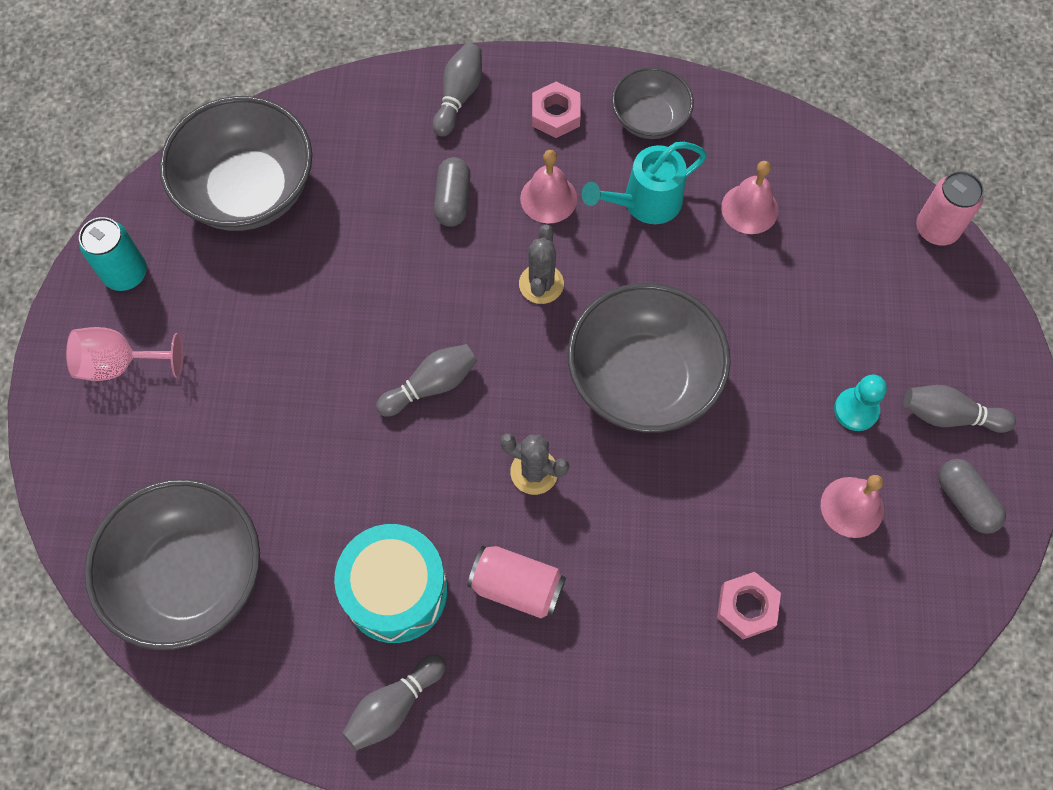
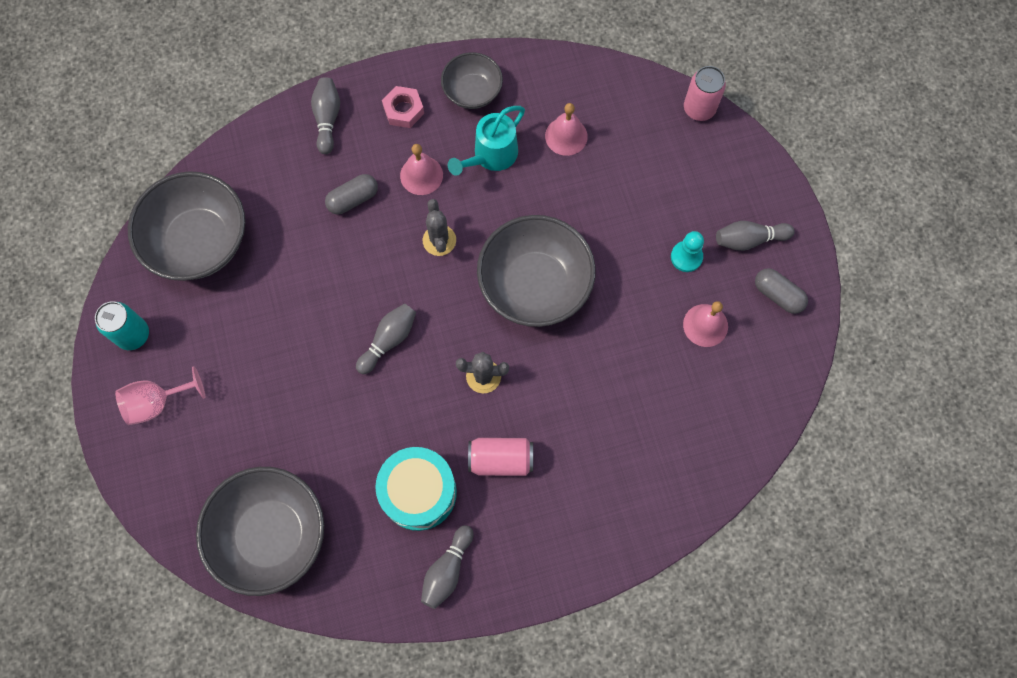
camera: 20 degrees left, 5 degrees up
grey capsule [434,157,470,227] -> grey capsule turned 75 degrees clockwise [325,174,378,214]
pink nut [717,572,781,639] -> none

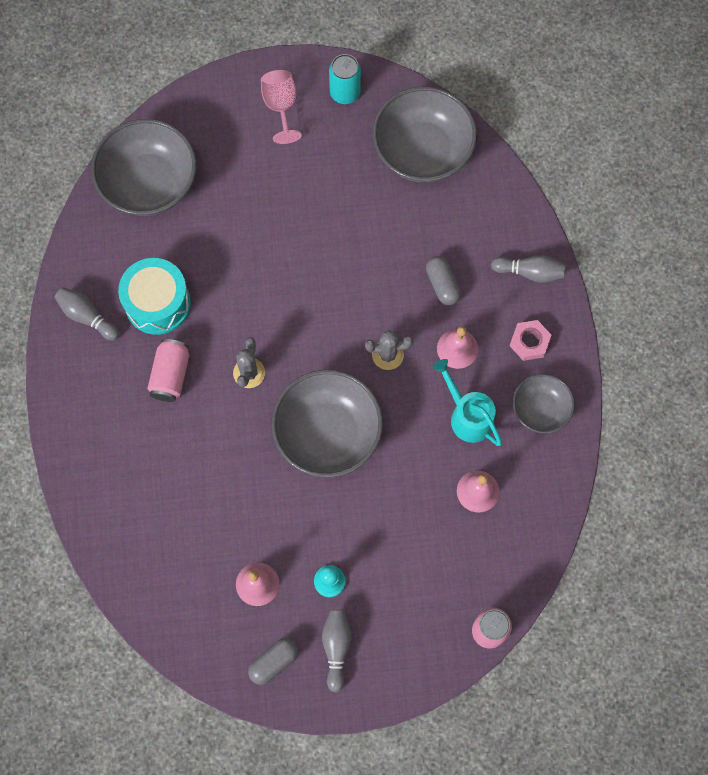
camera: 100 degrees right, 0 degrees up
grey bowling pin [356,303,416,374] -> none

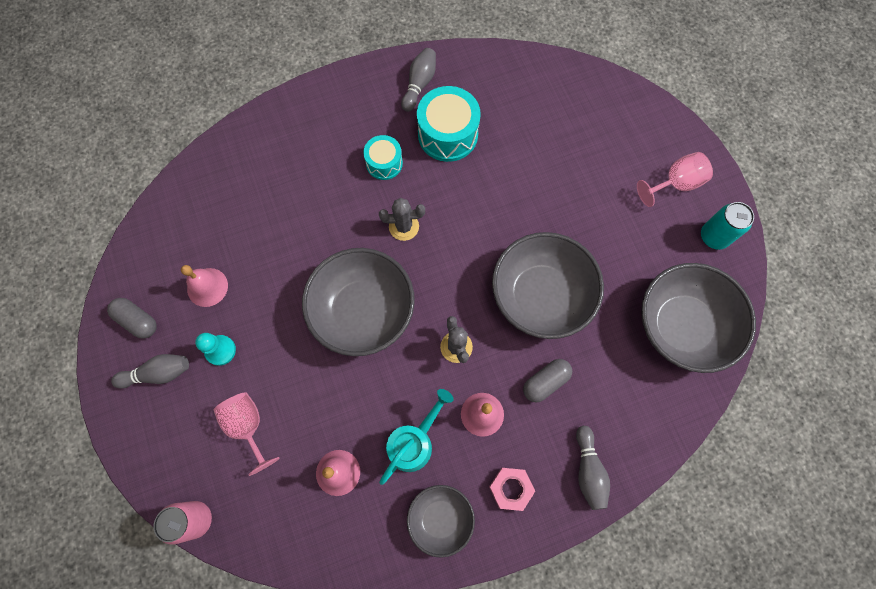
camera: 75 degrees right, 0 degrees up
grey bowl [91,119,197,216] -> grey bowl moved to [492,232,604,339]
pink can [147,339,189,402] -> turquoise drum [363,135,403,180]
none -> pink goblet [214,392,280,476]

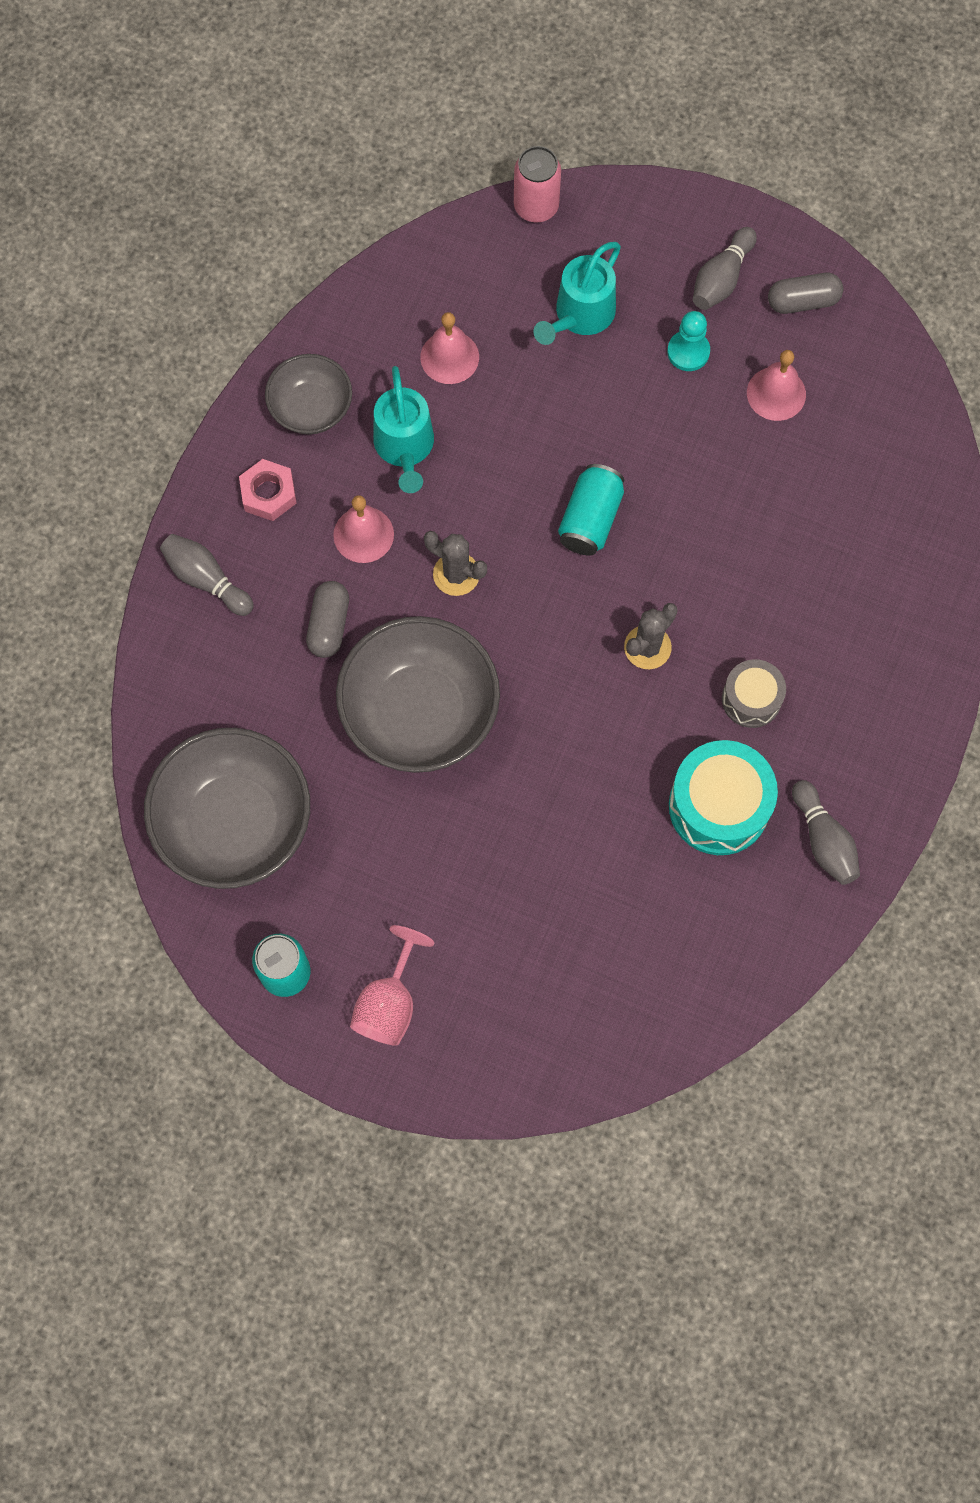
camera: 135 degrees right, 0 degrees up
pink goblet [214,392,280,476] -> turquoise watering can [534,242,621,345]
grey bowl [302,248,415,356] -> turquoise can [558,464,624,556]
turquoise drum [363,135,403,180] -> grey drum [722,659,786,728]

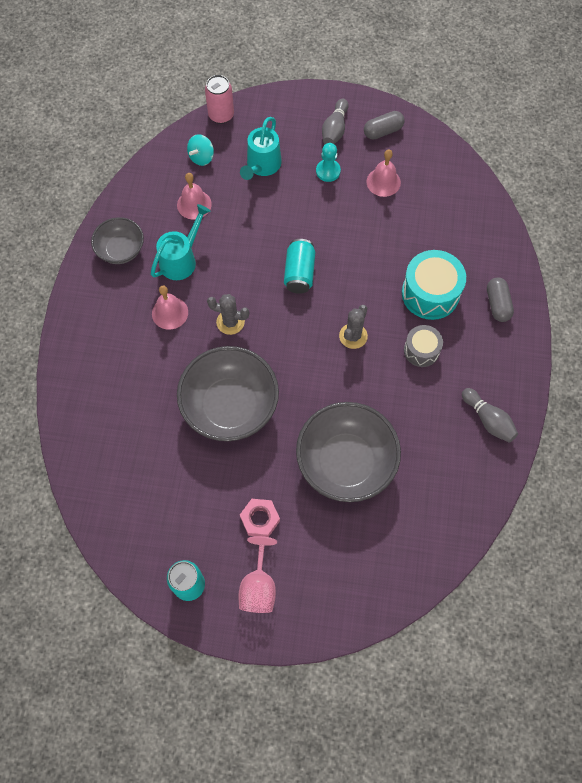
camera: 15 degrees left, 5 degrees down
grey bowl [144,728,310,889] -> grey bowl moved to [296,402,401,502]
grey bowling pin [160,534,254,616] -> none
pink nut [239,459,297,521] -> pink nut moved to [240,499,280,537]
grey capsule [306,581,349,658] -> grey capsule moved to [487,277,514,322]
turquoise watering can [373,366,434,493] -> turquoise watering can turned 120 degrees counterclockwise [151,204,210,280]
turquoise drum [669,740,778,855] -> turquoise drum moved to [402,250,466,320]
none -> turquoise spinning top [187,134,214,166]

